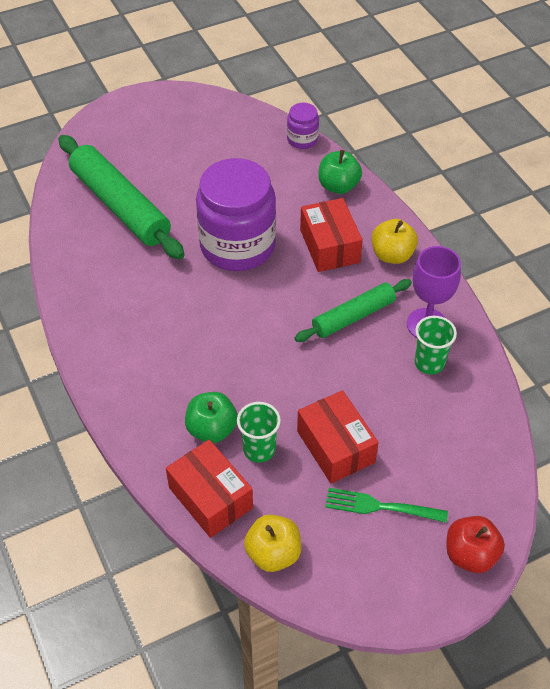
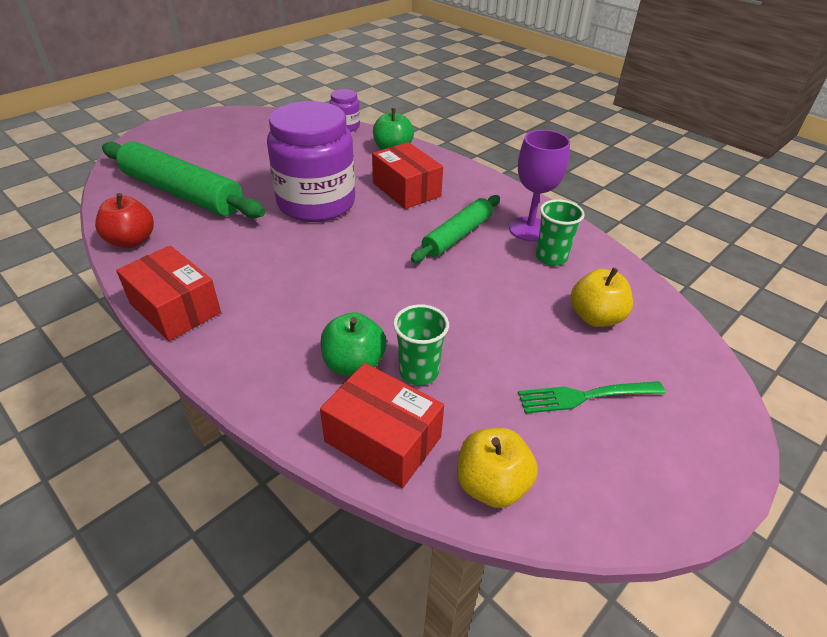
camera: 20 degrees left, 10 degrees down
red box [297,390,379,484] -> red box moved to [116,246,221,341]
yellow apple [371,219,418,264] -> yellow apple moved to [571,267,633,327]
red apple [446,516,505,573] -> red apple moved to [95,193,154,248]

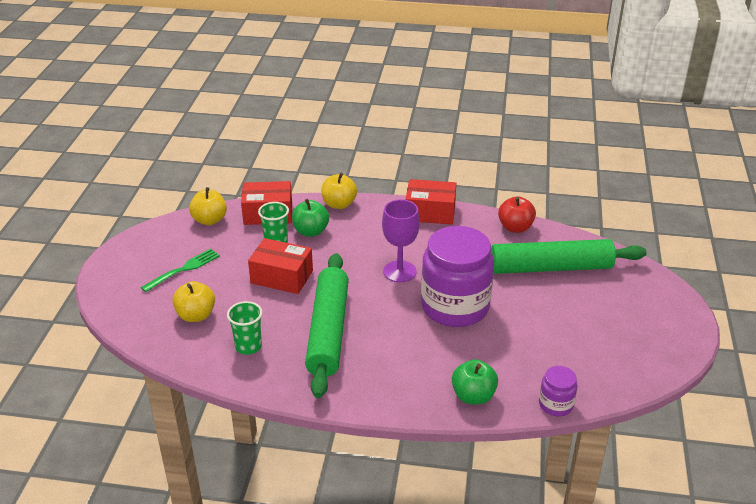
camera: 145 degrees right, 5 degrees down
red box [372,142,443,209] -> red box moved to [248,238,313,294]
green rolling pin [411,195,500,262] -> green rolling pin [305,253,349,398], size x1.66
purple goblet [509,130,570,242] -> purple goblet moved to [382,199,420,283]
none -> yellow apple [321,173,357,209]

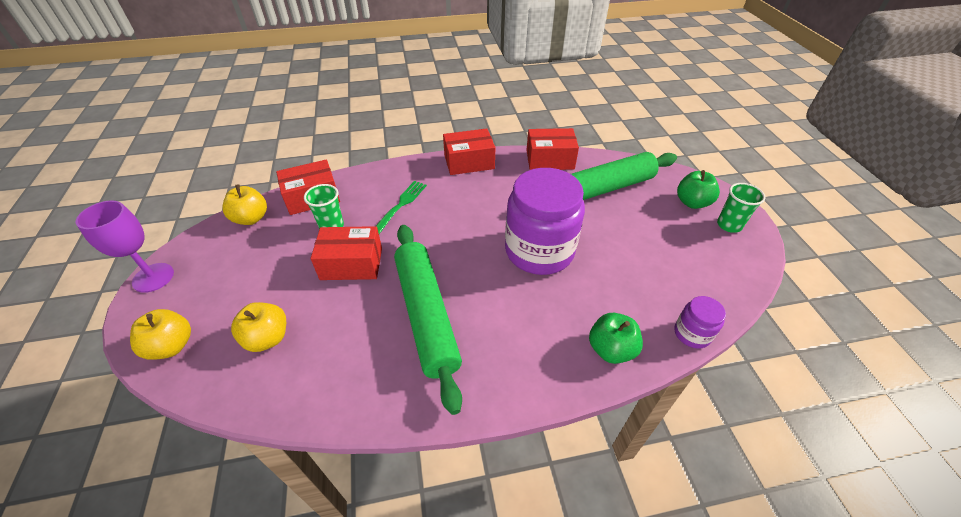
camera: 20 degrees left, 10 degrees up
green fork [141,249,220,292] -> green fork moved to [376,181,427,234]
green cup [227,301,262,355] -> green cup moved to [717,183,766,233]
green apple [292,199,329,237] -> green apple moved to [677,170,720,209]
yellow apple [321,173,357,209] -> yellow apple moved to [130,309,191,360]
purple goblet [382,199,420,283] -> purple goblet moved to [76,200,174,293]
red apple [498,196,536,233] -> red box [526,128,579,170]

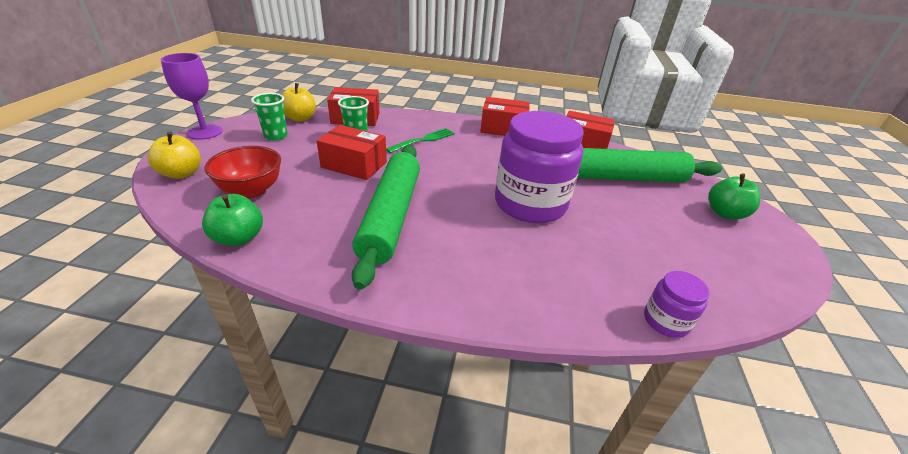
camera: 20 degrees right, 10 degrees down
yellow apple [231,302,286,352] -> red bowl [205,146,281,198]
green apple [589,313,643,364] -> green apple moved to [202,194,263,246]
green cup [717,183,766,233] -> green cup moved to [251,93,288,140]

